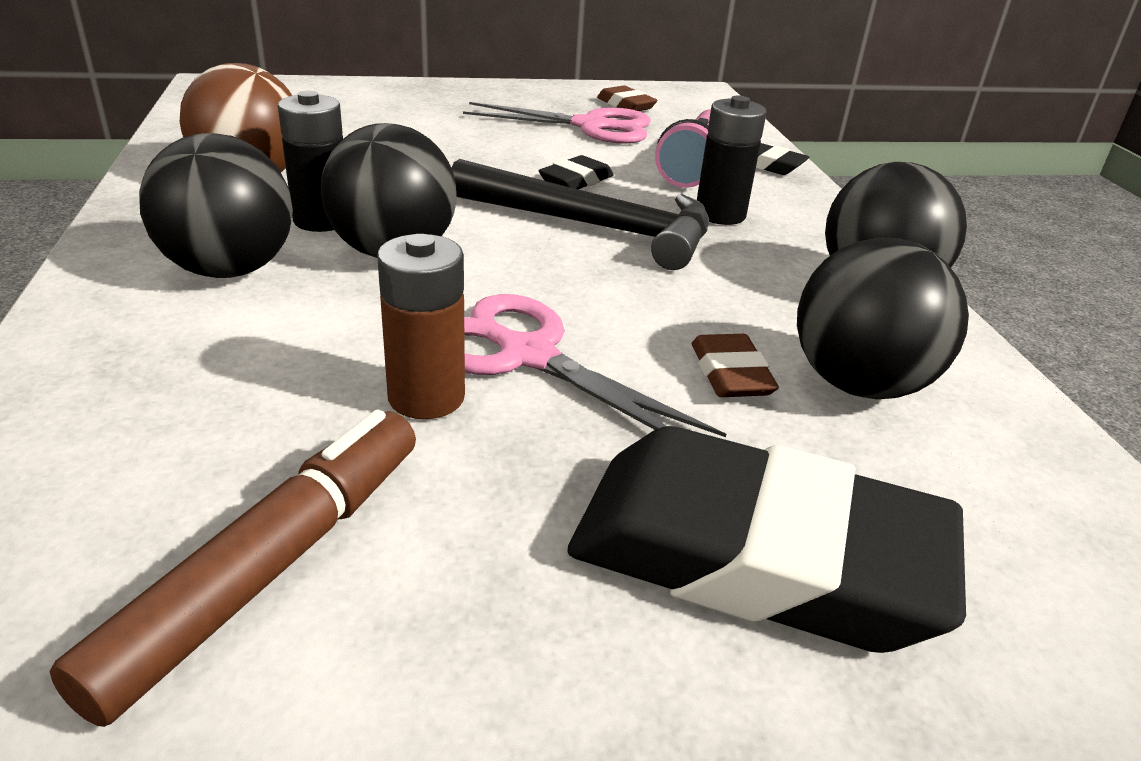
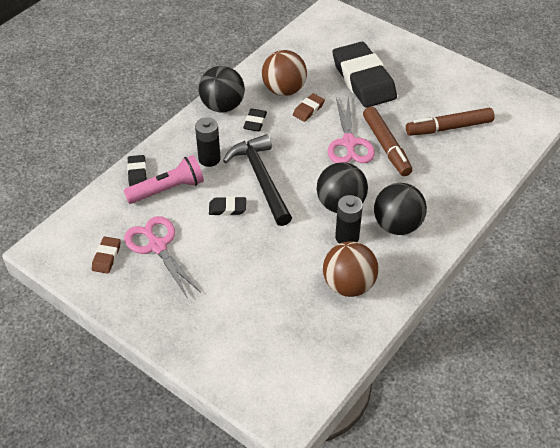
camera: 130 degrees left, 15 degrees up
brown battery [377,234,465,419] -> brown marker [363,106,412,176]
black ball [797,237,969,399] -> brown ball [262,50,307,96]
none -> black eraser [243,108,267,132]

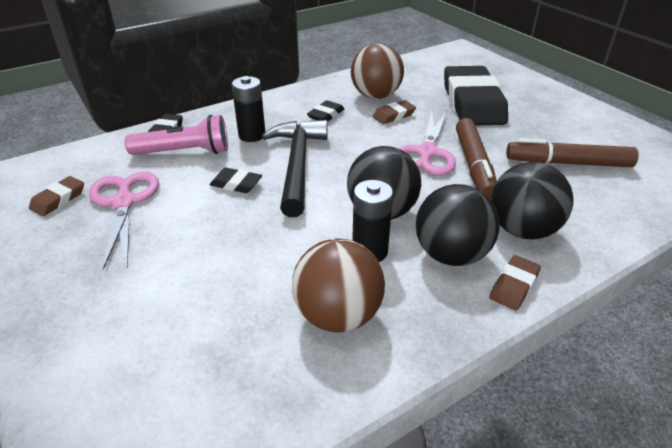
camera: 20 degrees right, 10 degrees down
black ball [199,66,245,113] -> black ball moved to [491,162,574,239]
none -> brown eraser [489,255,541,311]

